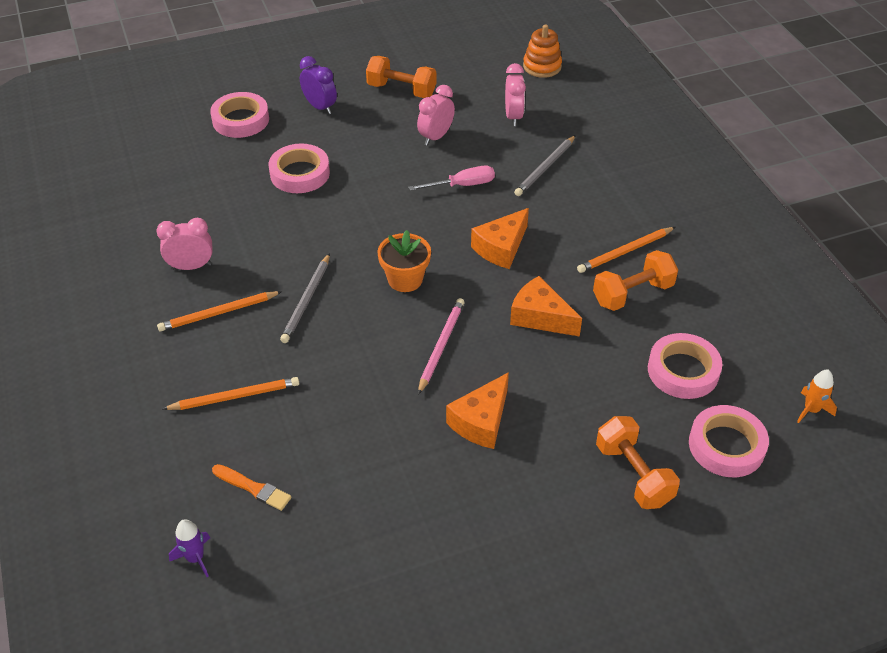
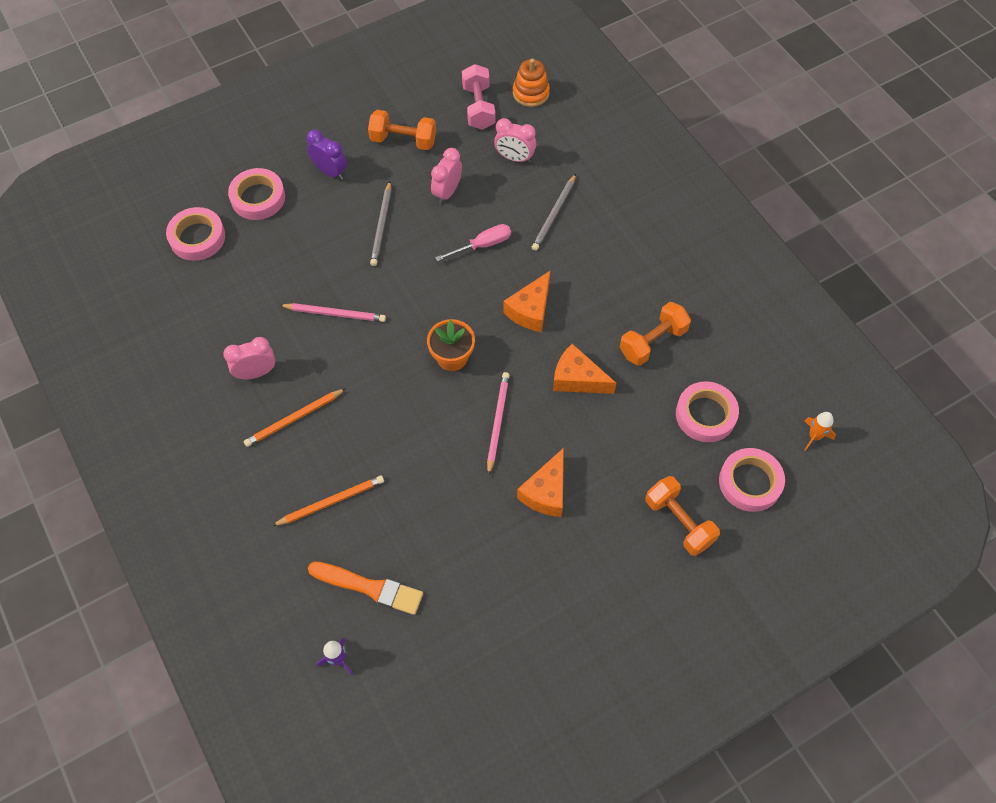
camera: 10 degrees left, 15 degrees up
orange brush [212,464,291,511] -> orange brush [308,561,423,615], size x1.57
pink tape [269,144,330,193] -> pink tape moved to [166,207,225,261]
grey pencil [280,253,330,343] -> grey pencil moved to [370,181,391,266]
pink clock [505,63,526,126] -> pink clock turned 120 degrees clockwise [494,118,536,163]
orange pencil [577,227,675,273] -> none
none -> pink pencil [279,303,386,322]
none -> pink dumbbell [462,64,495,130]

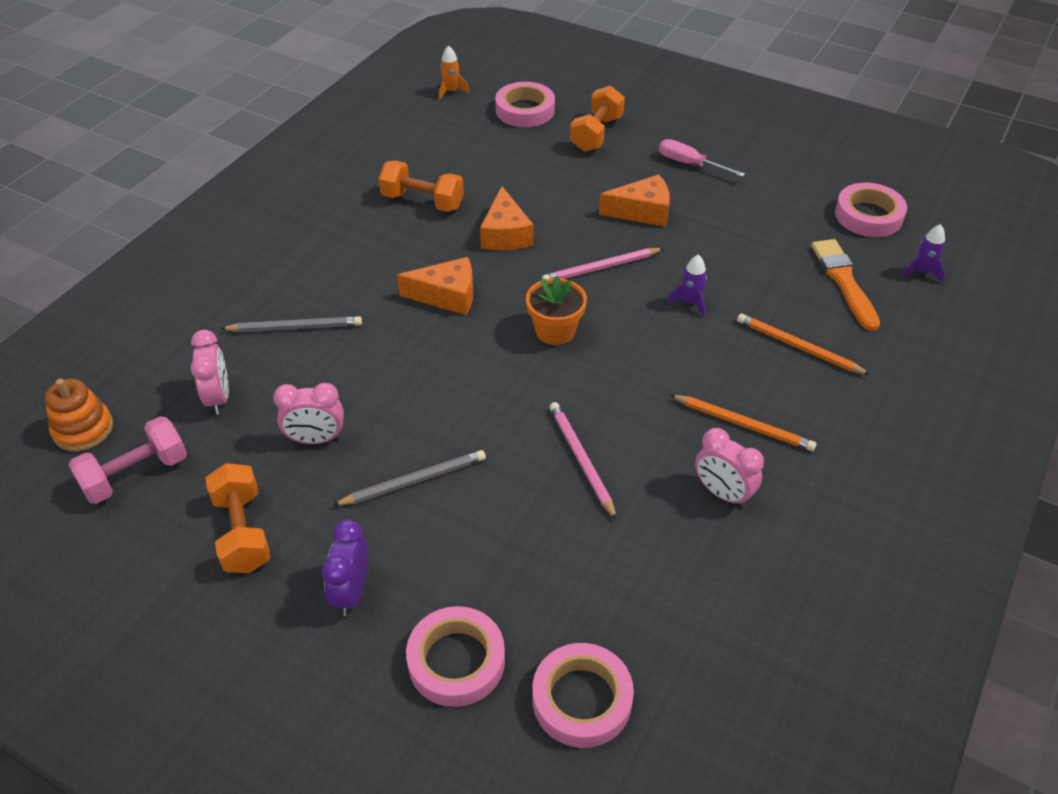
camera: 120 degrees left, 15 degrees down
pink screwdriver [435,224,511,261] -> pink screwdriver moved to [659,139,745,177]
pink tape [676,381,739,442] -> pink tape moved to [835,183,907,237]
none -> purple rocket [668,255,707,317]

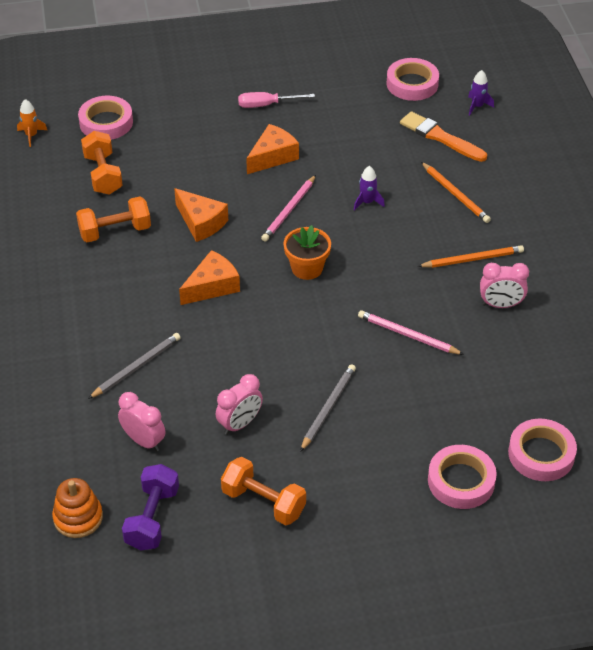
camera: 40 degrees left, 0 degrees up
pink dumbbell [69,416,187,504] -> purple dumbbell [122,464,179,551]
purple clock [322,520,368,616] -> none
orange dumbbell [570,86,625,152] -> orange dumbbell moved to [81,131,123,195]
orange pencil [737,313,871,375] -> orange pencil turned 120 degrees counterclockwise [421,162,491,223]

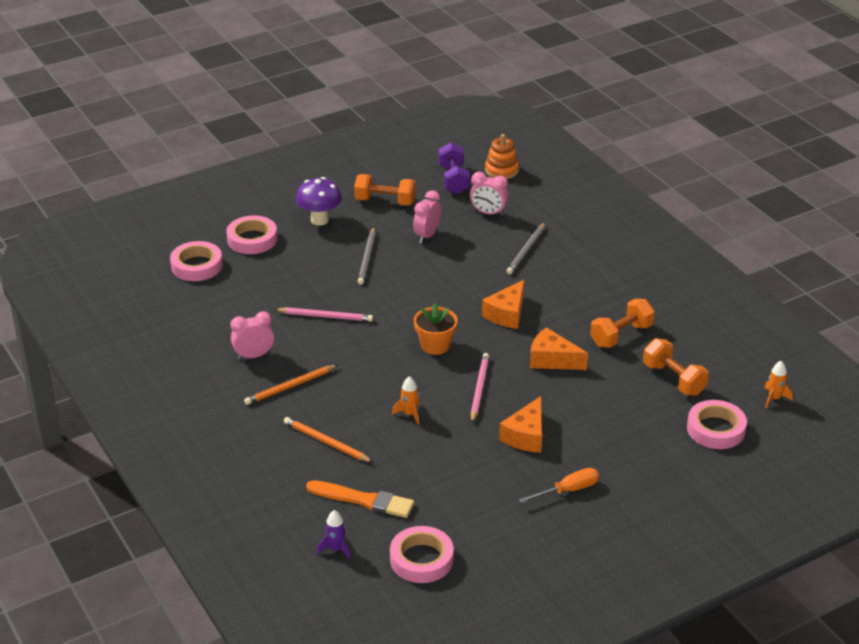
camera: 160 degrees right, 10 degrees down
pink screwdriver [238,92,315,108] -> orange screwdriver [519,468,599,503]
purple rocket [354,166,385,211] -> orange rocket [392,376,420,425]
none -> purple mushroom [296,177,342,226]

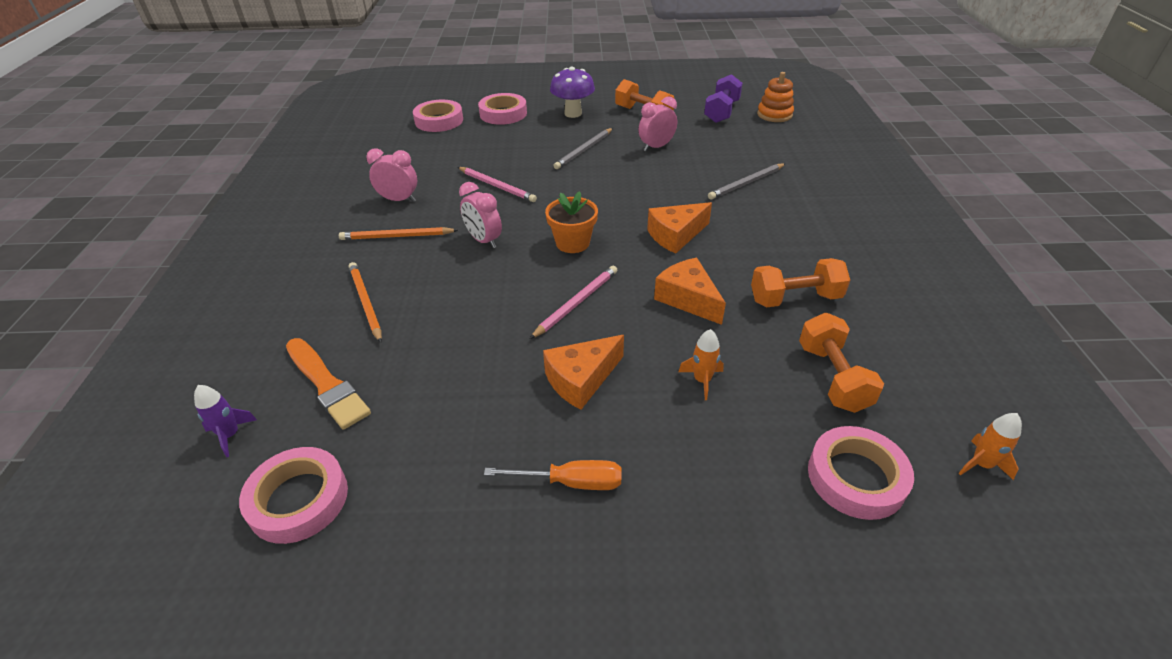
camera: 30 degrees right, 5 degrees up
orange rocket [392,376,420,425] -> orange rocket moved to [678,329,724,400]
pink clock [470,172,508,216] -> pink clock moved to [459,182,502,248]

